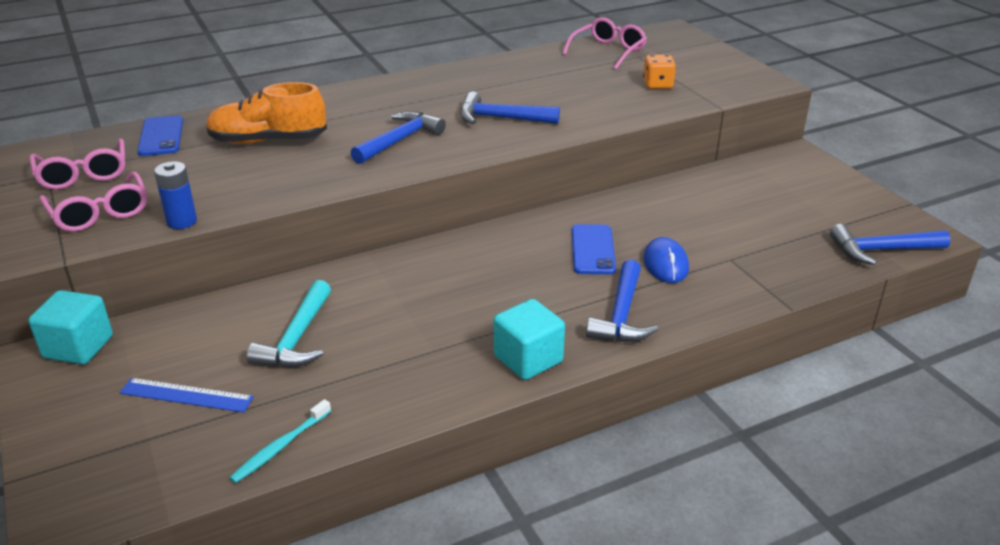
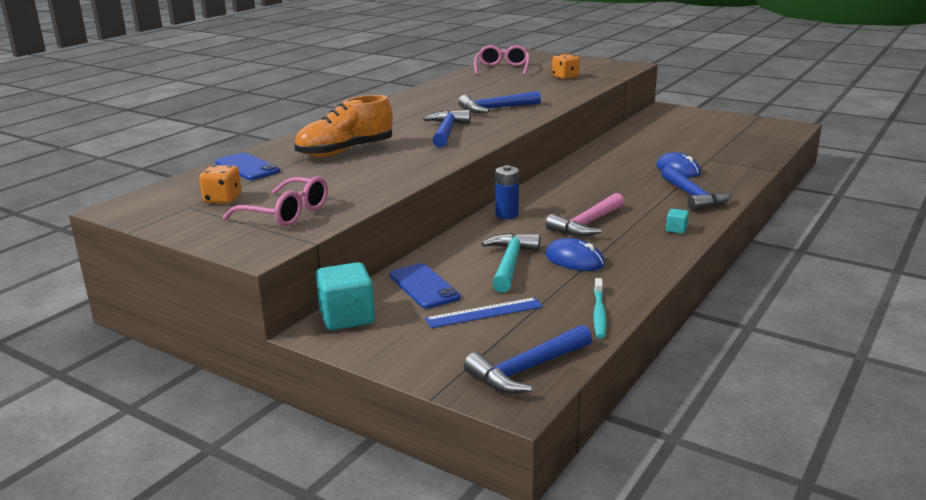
camera: 30 degrees left, 10 degrees down
pink glasses [30,139,125,190] -> orange dice [199,165,242,204]
blue battery [154,161,197,229] -> blue battery moved to [495,165,519,219]
turquoise hammer [247,280,331,368] -> turquoise hammer turned 150 degrees counterclockwise [481,233,540,293]
turquoise cube [494,299,565,380] -> turquoise cube [666,209,689,234], size x0.47
blue phone [572,224,616,274] -> blue phone moved to [390,263,461,309]
blue hammer [830,224,951,265] -> blue hammer moved to [464,325,592,394]
none -> blue mouse [545,238,605,271]
none -> pink hammer [546,193,624,236]

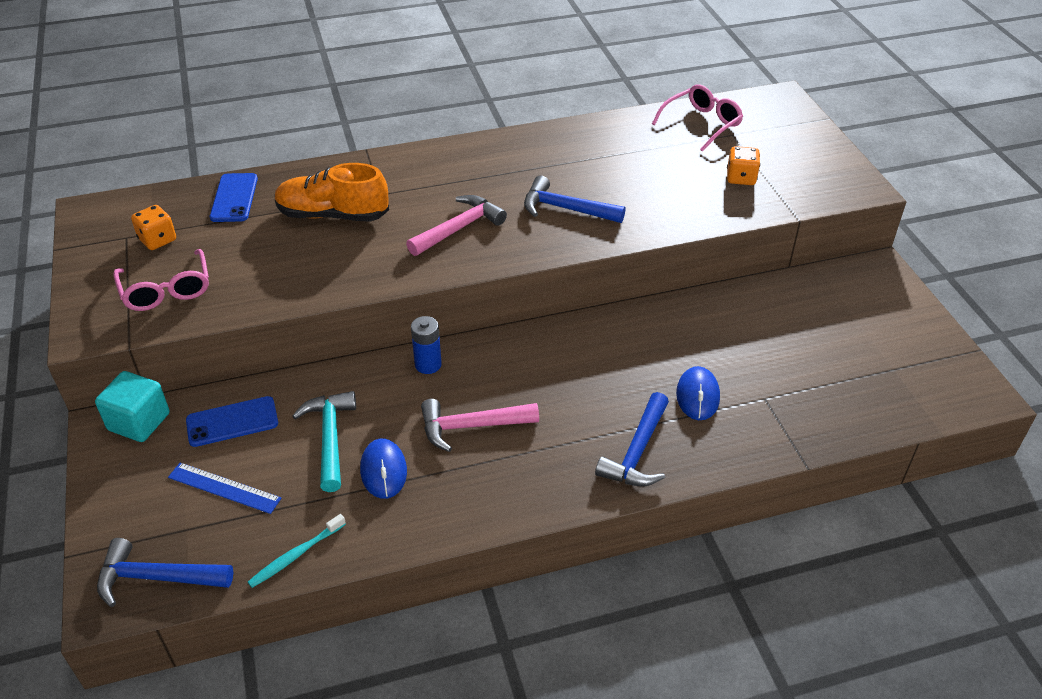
camera: 40 degrees right, 20 degrees up
blue phone [390,263,461,309] -> blue phone turned 60 degrees clockwise [186,396,278,447]
blue hammer [423,110,471,147] -> pink hammer [406,195,507,256]
turquoise hammer [481,233,540,293] -> turquoise hammer turned 60 degrees counterclockwise [292,391,356,492]
turquoise cube [666,209,689,234] -> none

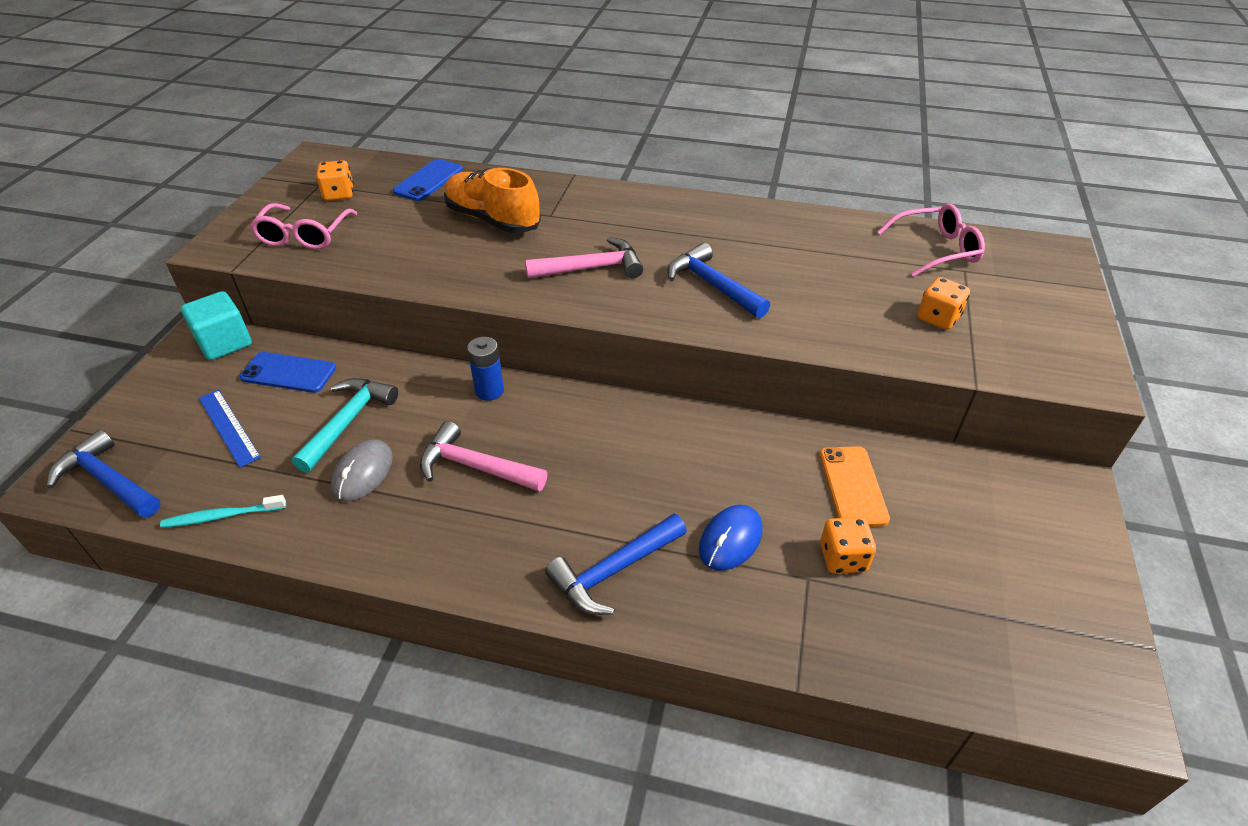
camera: 30 degrees right, 0 degrees up
blue mouse [360,438,407,499] -> grey mouse [331,439,393,502]
none -> orange phone [820,446,890,527]
none -> orange dice [820,517,876,574]

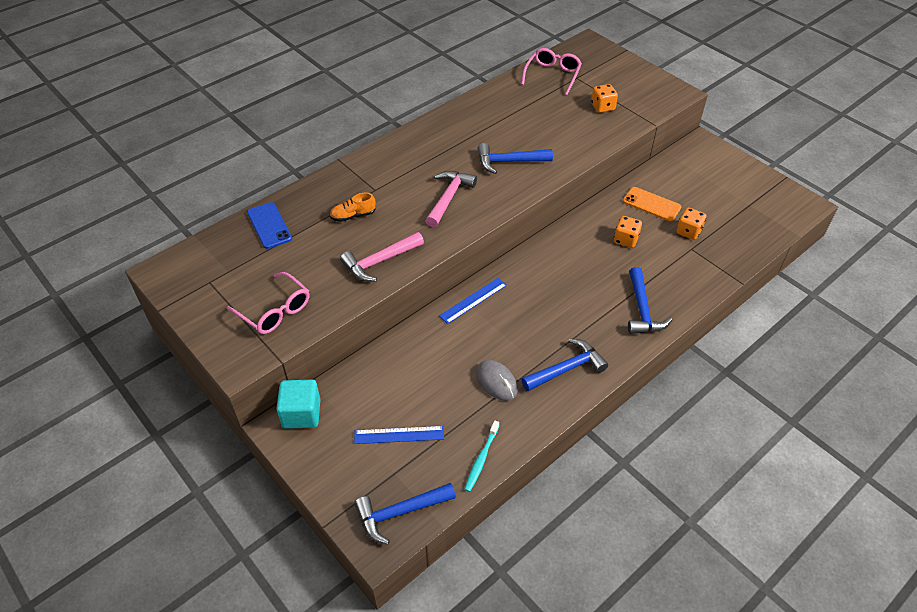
camera: 55 degrees left, 5 degrees up
blue phone [239,352,336,393] -> none
turquoise hammer [292,378,398,473] -> none
orange dice [316,160,354,201] -> orange dice moved to [614,216,642,248]
pink hammer [420,421,547,491] -> pink hammer moved to [340,232,424,282]
orange shoe [444,168,541,233] -> orange shoe [330,193,376,222], size x0.52
blue battery [467,337,504,401] -> blue ruler [439,278,507,324]
blue mouse [699,505,763,571] -> none
none -> blue hammer [521,338,608,391]

